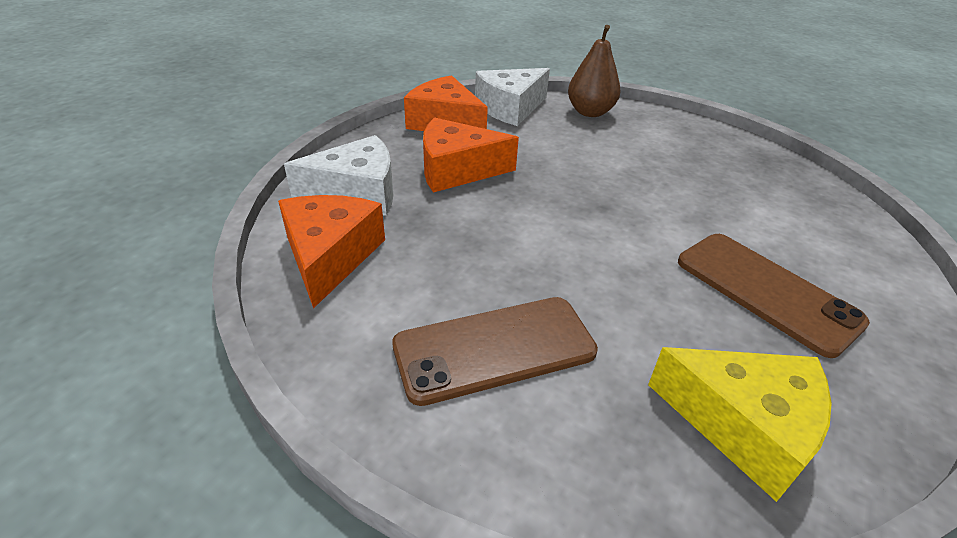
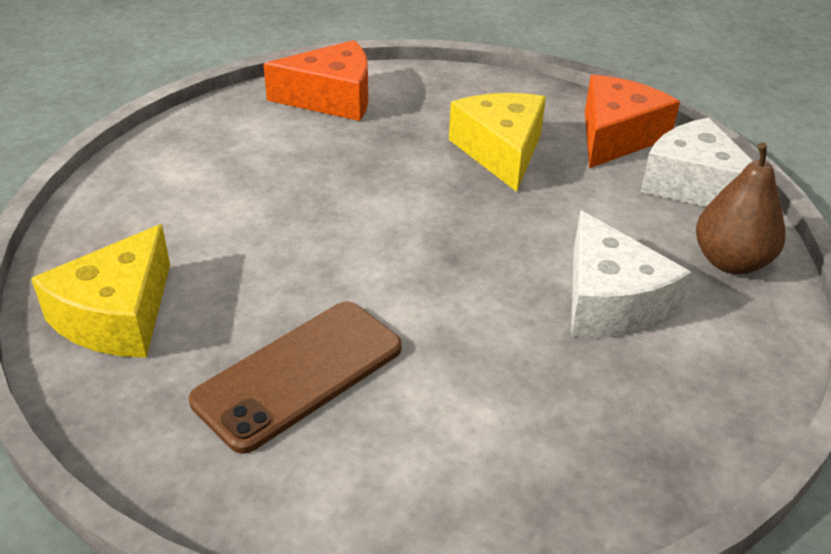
camera: 85 degrees right, 0 degrees up
white cheese [284,135,393,216] -> white cheese moved to [571,210,691,338]
brown phone [392,297,598,406] -> none
orange cheese [423,117,519,193] -> yellow cheese [449,93,546,192]

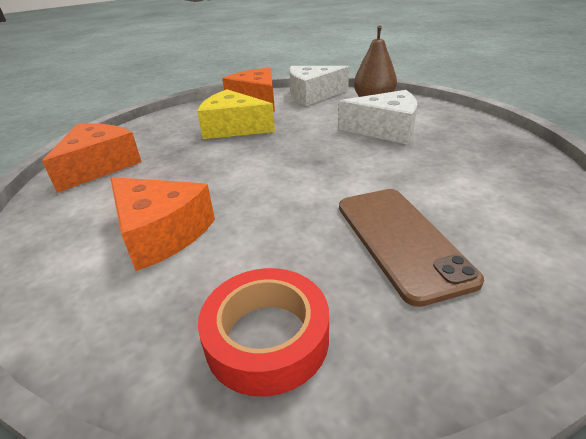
camera: 60 degrees left, 5 degrees down
yellow cheese [31,224,170,358] -> red tape [198,268,329,397]
none -> orange cheese [110,177,215,271]

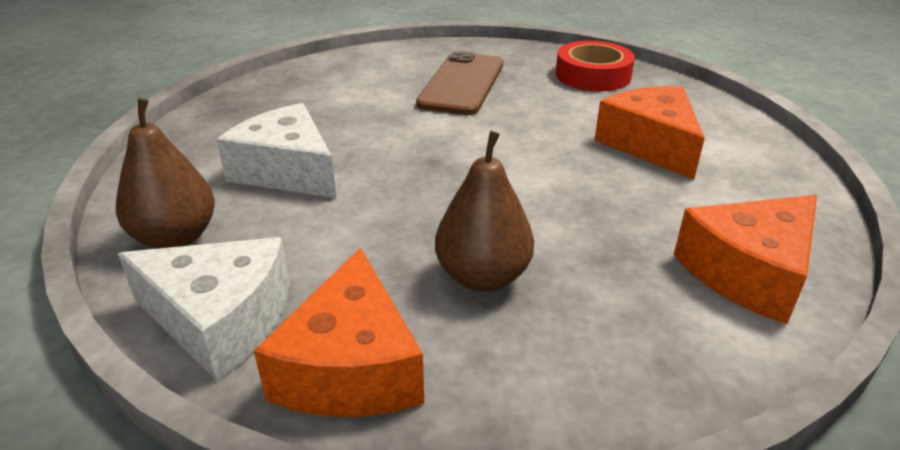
camera: 150 degrees left, 0 degrees up
yellow cheese [197,89,275,139] -> brown pear [435,131,534,292]

